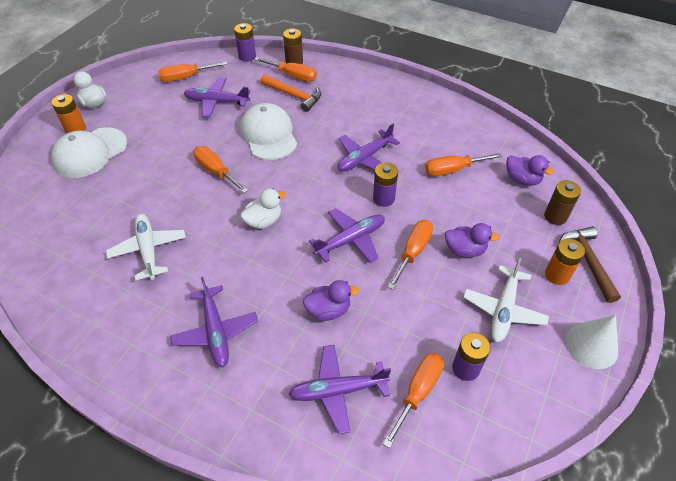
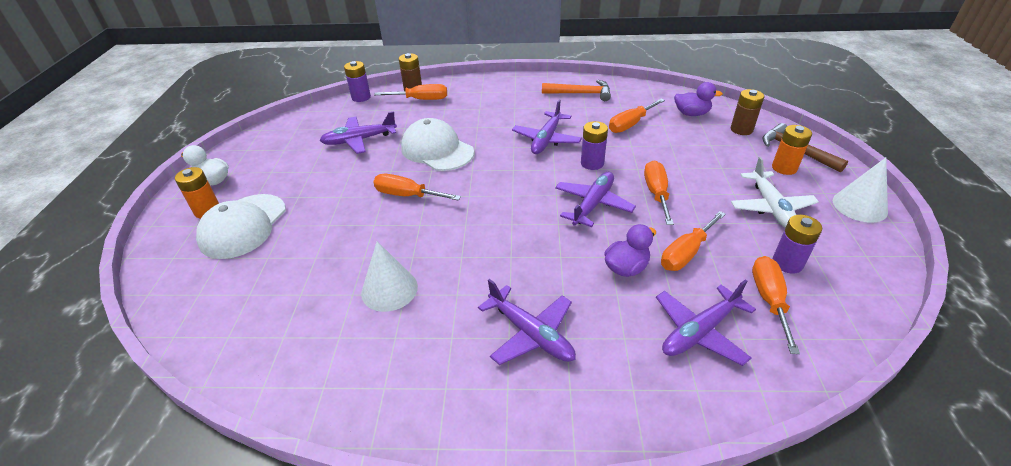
camera: 25 degrees left, 10 degrees down
white plane [106,214,186,280] -> white cone [361,241,418,312]
orange screwdriver [158,61,228,82] -> orange screwdriver moved to [661,211,726,271]
white duck [240,189,286,229] -> none
orange hammer [261,74,321,112] -> orange hammer moved to [542,80,611,101]
purple duck [445,223,500,258] -> none

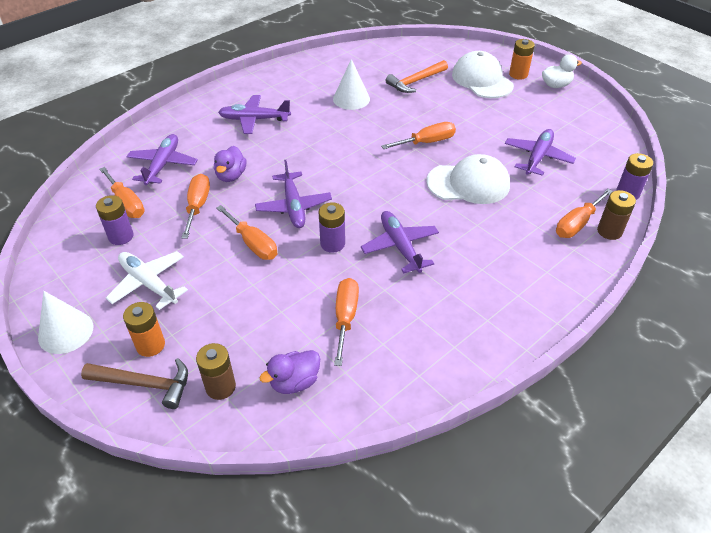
camera: 135 degrees right, 5 degrees up
orange hammer [542,80,611,101] -> orange hammer moved to [385,60,448,93]

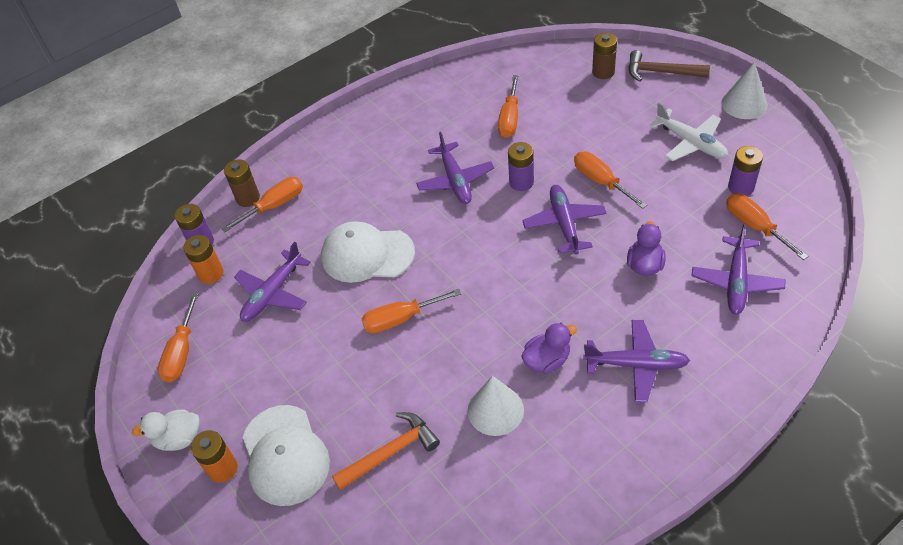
camera: 170 degrees left, 5 degrees up
orange battery [123,302,165,357] -> orange battery moved to [183,235,223,284]
orange screwdriver [182,174,210,239] -> orange screwdriver moved to [158,293,199,382]
purple duck [259,350,320,394] -> purple duck moved to [521,323,577,374]

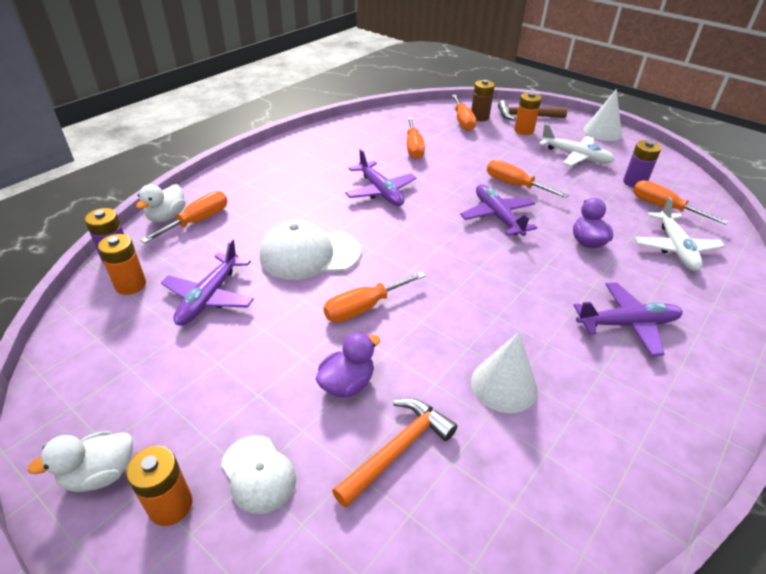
camera: 20 degrees left, 10 degrees down
orange screwdriver [158,293,199,382] -> orange screwdriver moved to [452,95,476,131]
brown battery [224,159,260,207] -> white duck [136,184,185,222]
white cap [242,405,330,506] -> white cap [221,435,296,514], size x0.59
purple battery [508,142,534,191] -> none
purple duck [521,323,577,374] -> purple duck moved to [316,332,380,397]
purple plane [692,224,785,315] -> white plane [635,197,725,271]
none -> orange battery [514,92,542,135]

